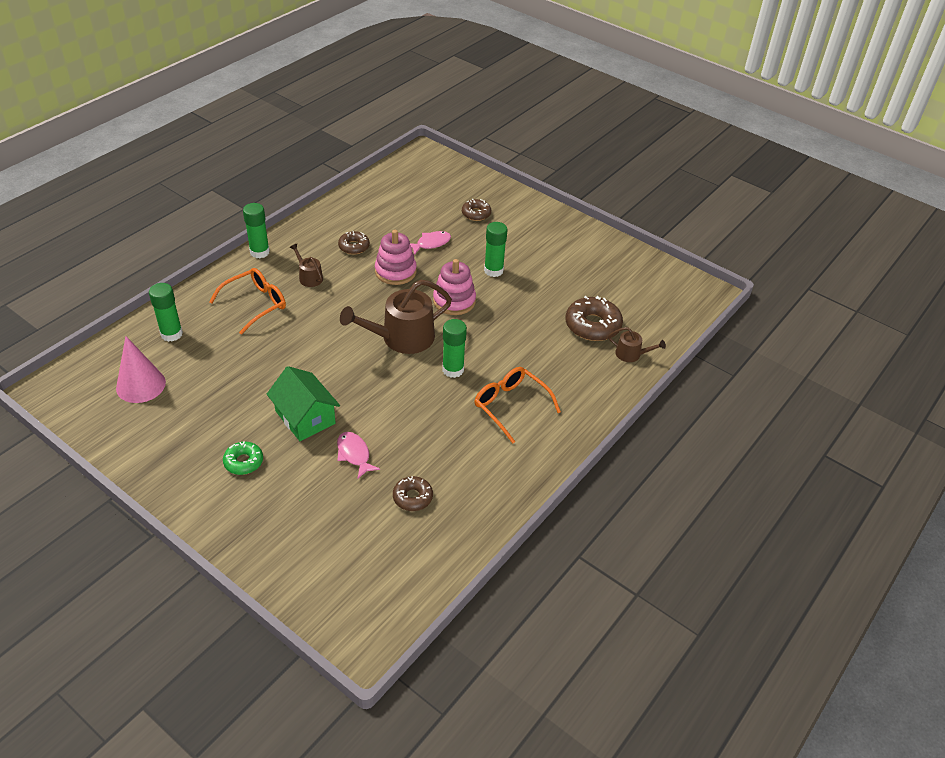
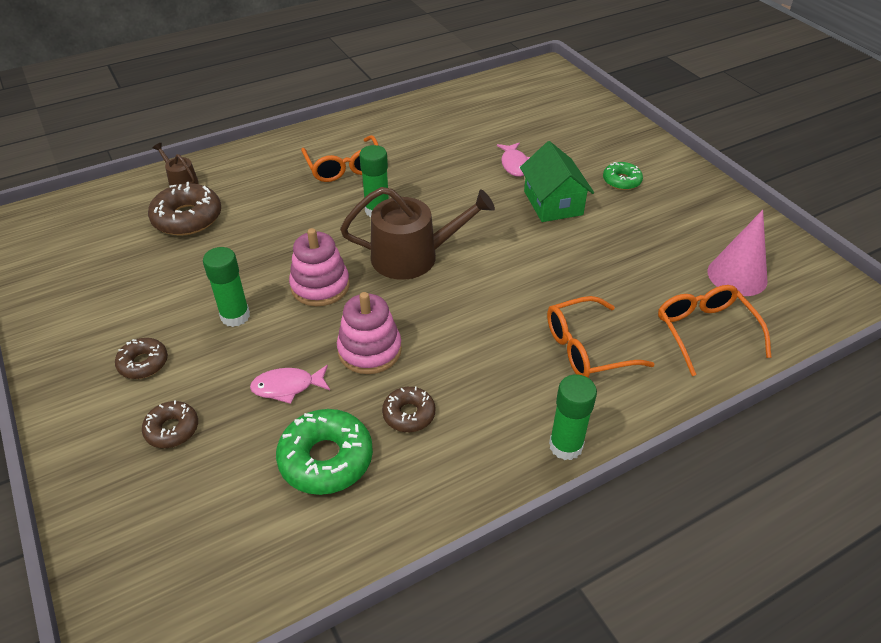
camera: 155 degrees left, 0 degrees up
green glue stick [149,283,183,342] -> orange glasses [658,285,772,376]
brown watering can [290,244,323,287] -> none
brown donut [393,476,433,511] -> brown donut moved to [115,338,168,379]
none -> green donut [276,409,373,495]

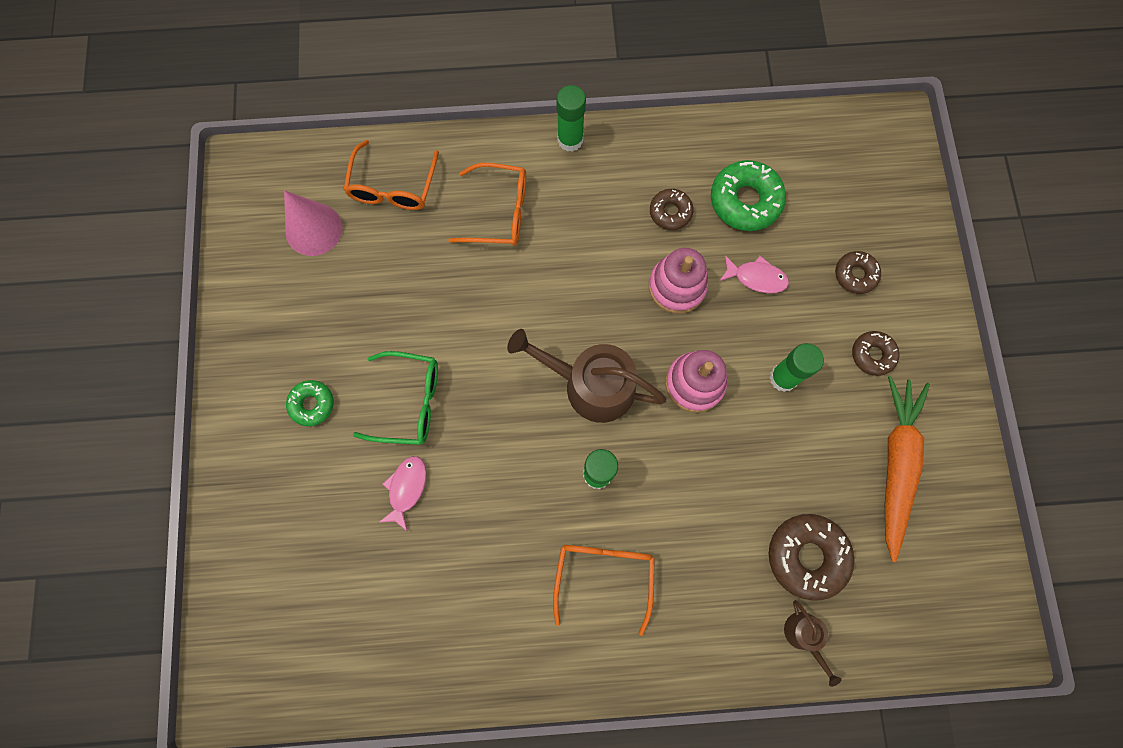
camera: 155 degrees left, 30 degrees up
green house [520,141,594,222] -> green glasses [353,351,438,445]
none -> orange carrot [885,376,930,562]

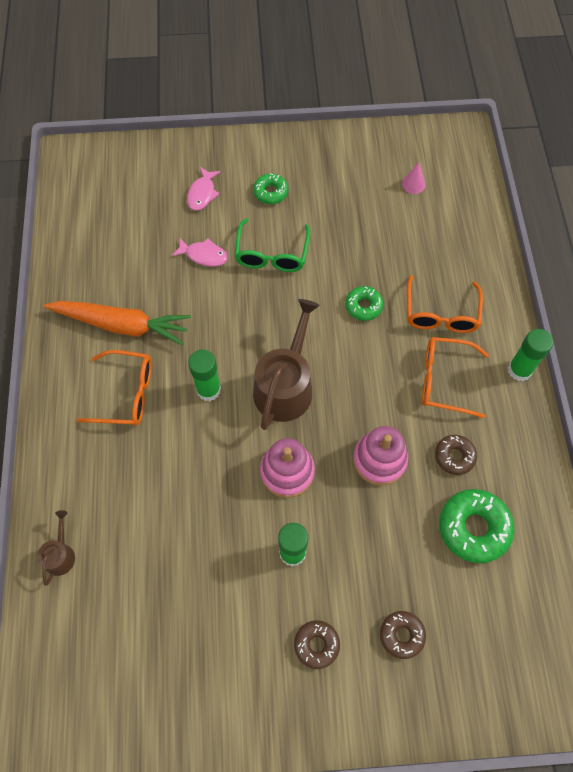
camera: 90 degrees right, 10 degrees down
pink cone [284,190,342,256] -> pink cone [402,162,425,194], size x0.52
orange glasses [343,140,439,210] -> orange glasses moved to [422,337,489,418]
pink fish [719,256,789,293] -> pink fish moved to [187,167,221,211]
brown donut [769,514,855,601] -> none
brown watering can [784,600,842,687] -> brown watering can turned 120 degrees clockwise [37,510,75,586]
orange carrot [885,376,930,562] -> orange carrot moved to [44,301,191,346]
none -> green donut [345,286,383,321]

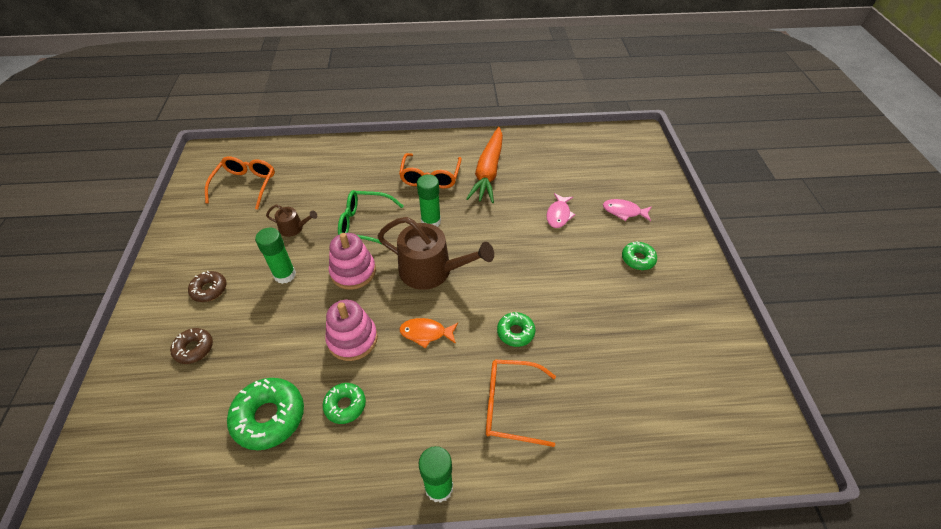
camera: 90 degrees right, 15 degrees down
brown watering can [37,510,75,586] -> brown watering can moved to [266,205,317,237]
green glasses [235,218,310,272] -> green glasses moved to [338,190,404,245]
pink cone [402,162,425,194] -> none
orange glasses [422,337,489,418] -> orange glasses moved to [205,157,275,209]
brown donut [435,435,477,475] -> green donut [323,383,366,424]
none -> orange fish [399,318,458,348]

